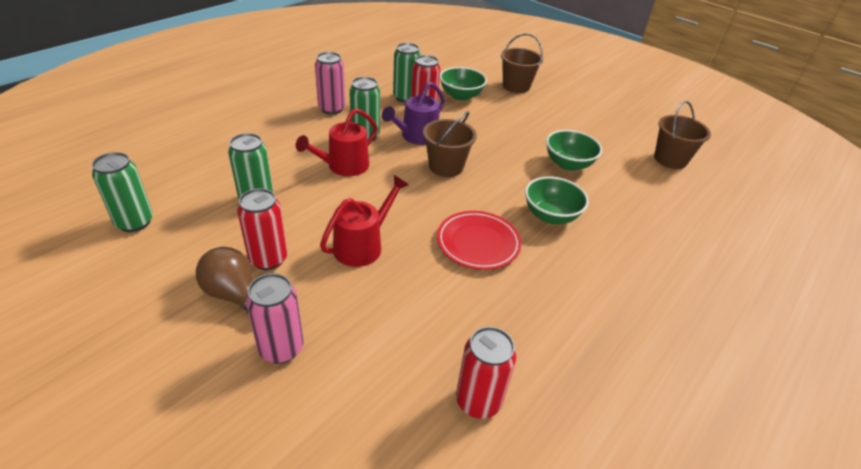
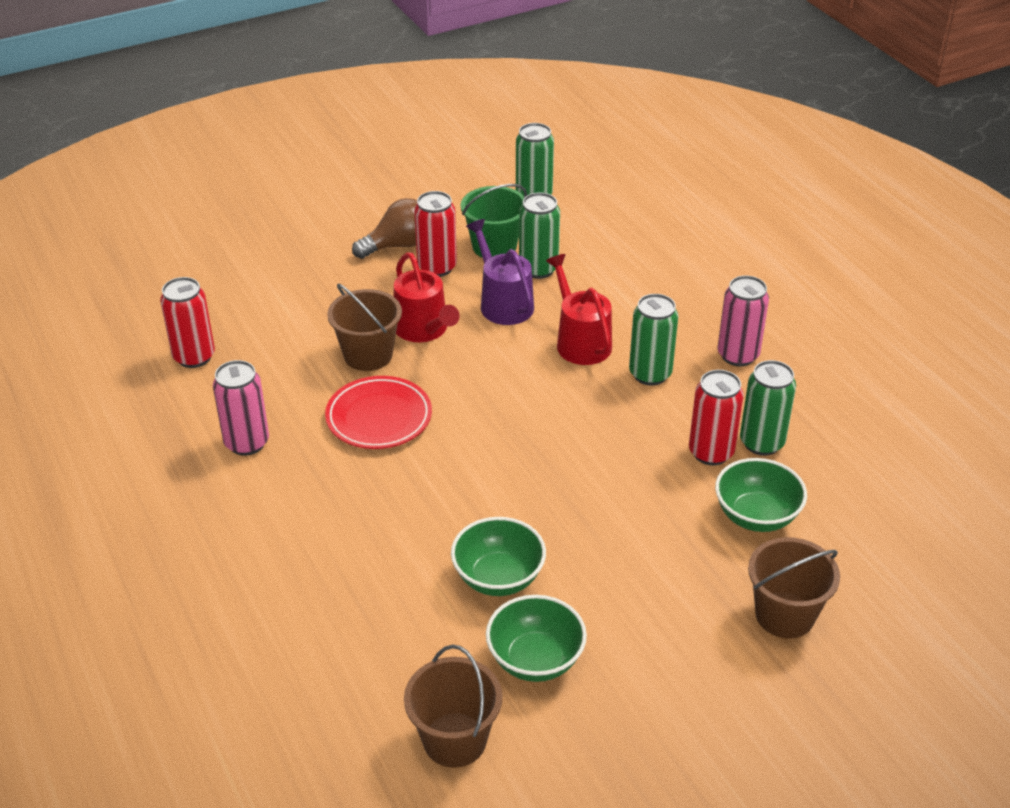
camera: 115 degrees right, 0 degrees up
pink can [246,273,304,364] -> pink can moved to [213,360,269,456]
purple watering can [382,82,445,145] -> purple watering can moved to [466,219,534,325]
brown bucket [423,111,477,177] -> brown bucket moved to [327,284,402,371]
green bowl [525,176,589,224] -> green bowl moved to [486,595,587,682]
none -> green bucket [461,184,527,258]

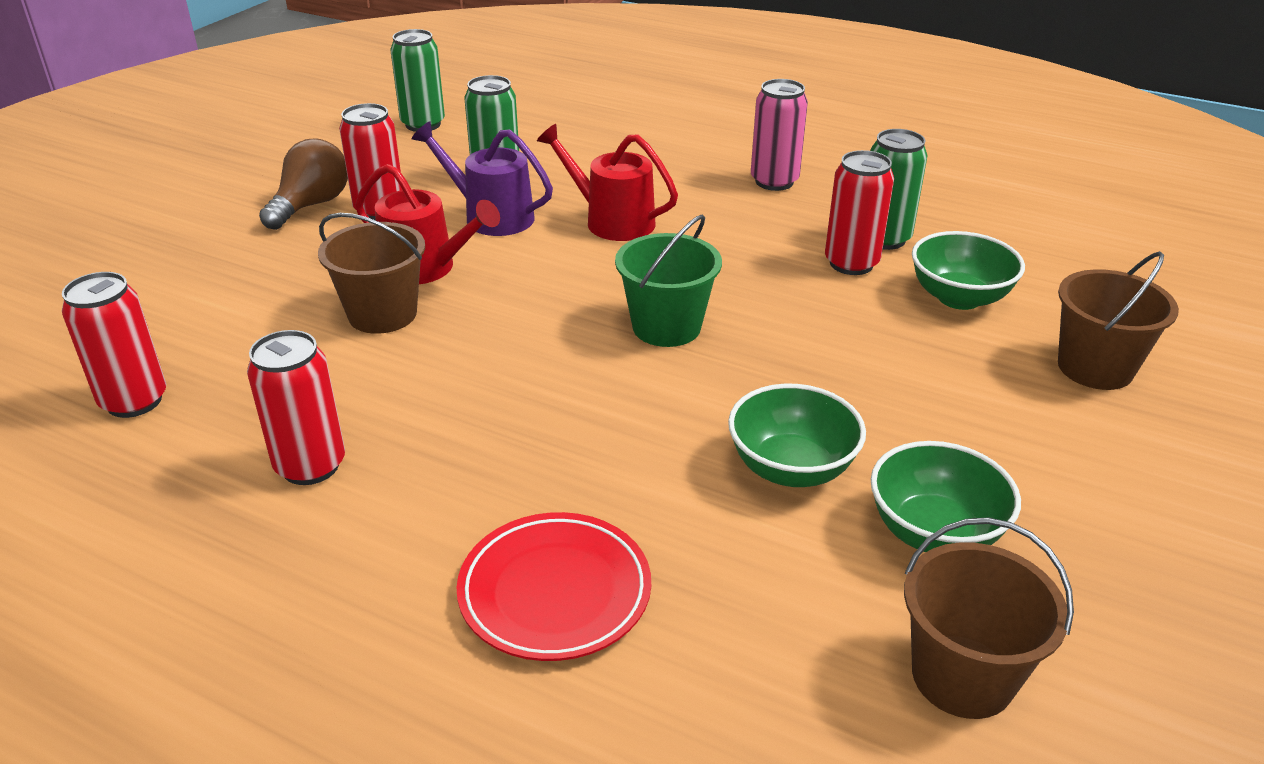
camera: 35 degrees left, 5 degrees down
pink can [213,360,269,456] -> red can [247,330,345,485]
red plate [325,376,432,449] -> red plate moved to [456,512,651,661]
green bucket [461,184,527,258] -> green bucket moved to [615,215,722,347]
green can [629,294,678,386] -> none

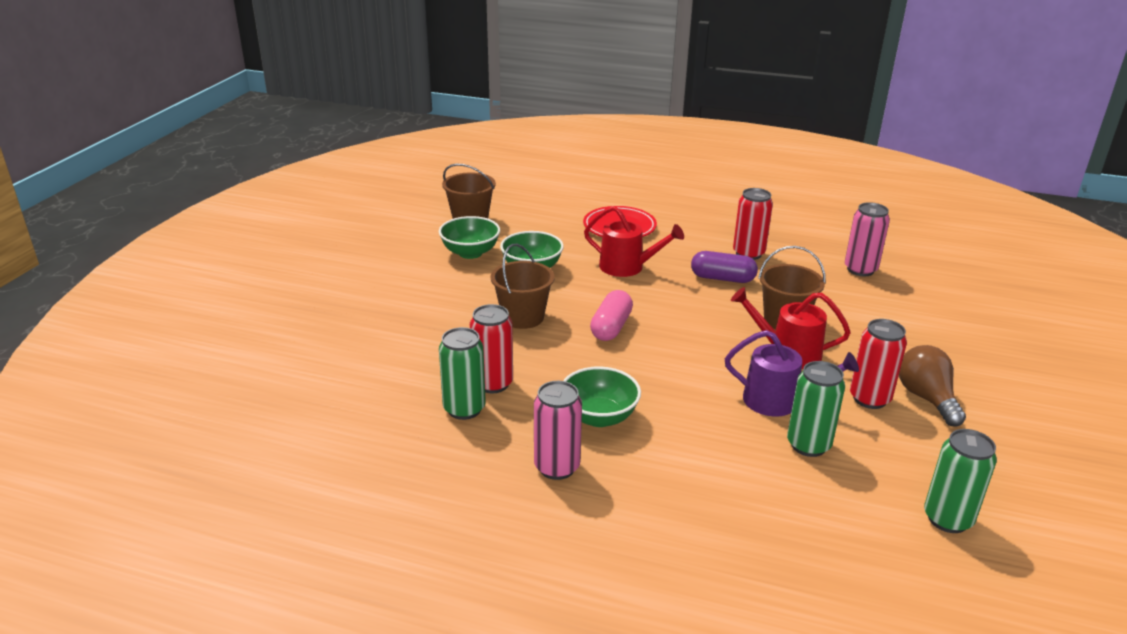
camera: 170 degrees right, 5 degrees down
red can [62,272,166,418] -> pink can [845,202,890,276]
brown light bulb [259,138,348,230] -> brown light bulb turned 150 degrees clockwise [899,345,966,426]
red watering can [537,124,678,241] -> red watering can moved to [584,206,684,277]
green bucket [615,215,722,347] -> pink capsule [590,290,633,341]
green bowl [912,231,1025,310] -> green bowl moved to [563,366,641,427]
brown bucket [1058,251,1179,390] -> brown bucket moved to [490,244,555,329]
none -> purple capsule [691,251,758,283]

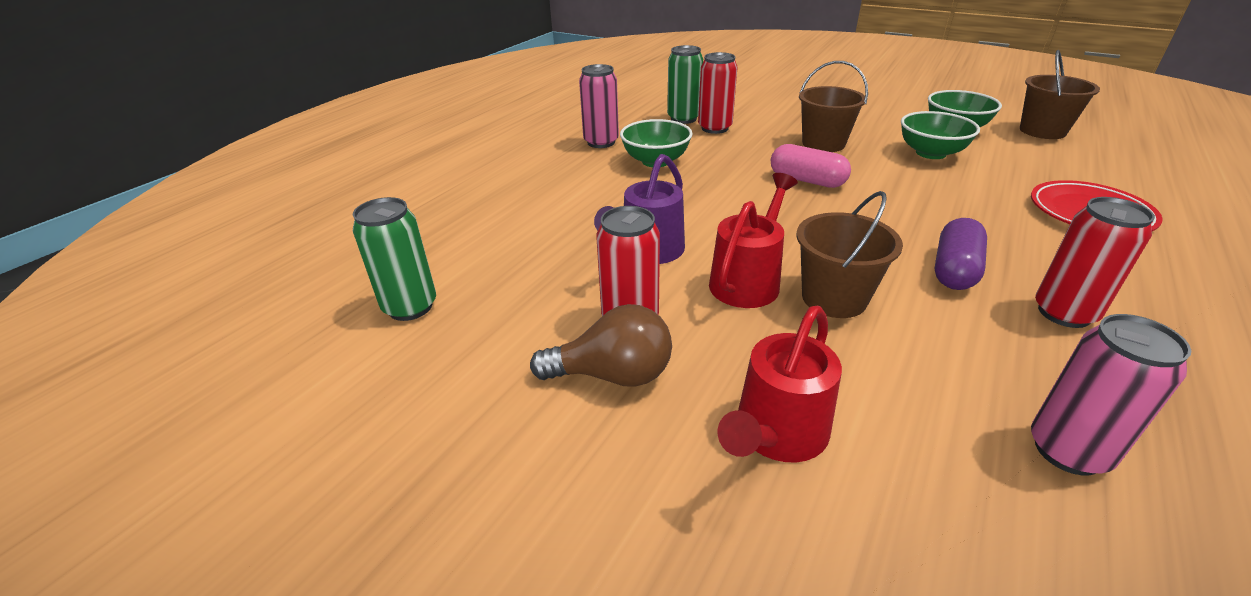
camera: 105 degrees right, 5 degrees up
red watering can [584,206,684,277] -> red watering can moved to [718,305,842,462]
green can [787,361,845,457] -> none

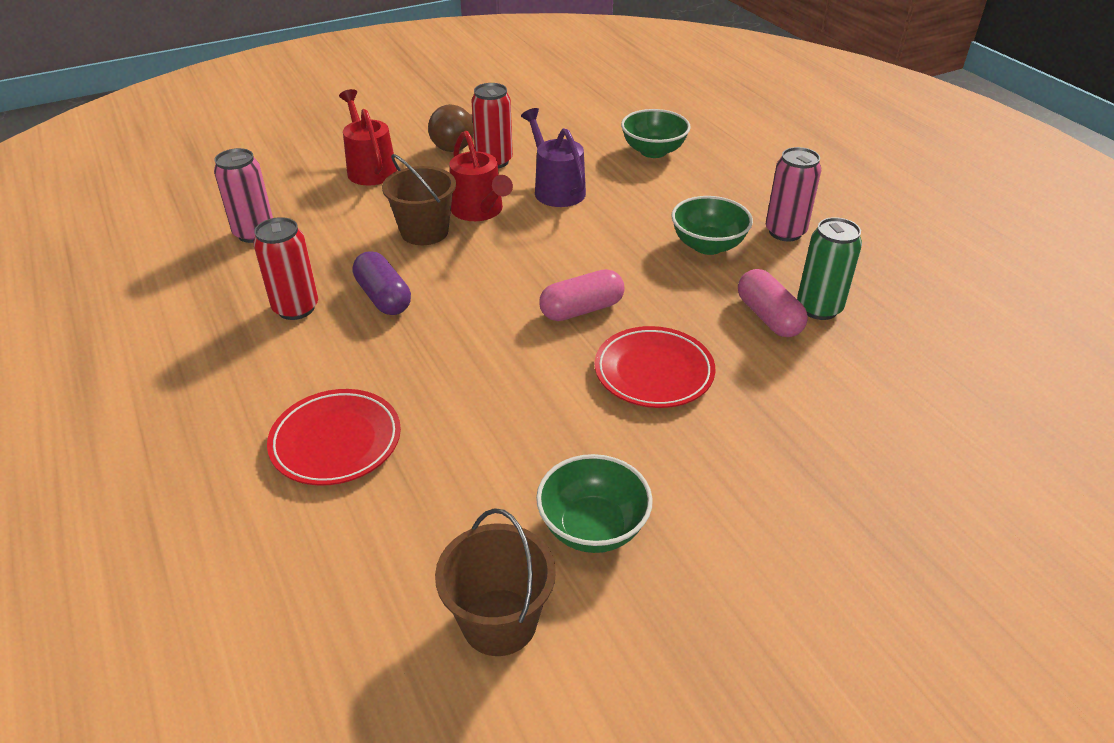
camera: 120 degrees right, 5 degrees up
green can [353,197,436,321] -> none
red can [698,52,738,134] -> pink capsule [738,269,808,337]
brown bucket [799,61,868,152] -> red plate [595,326,715,408]
green bowl [901,111,980,159] -> green bowl moved to [621,109,691,158]

